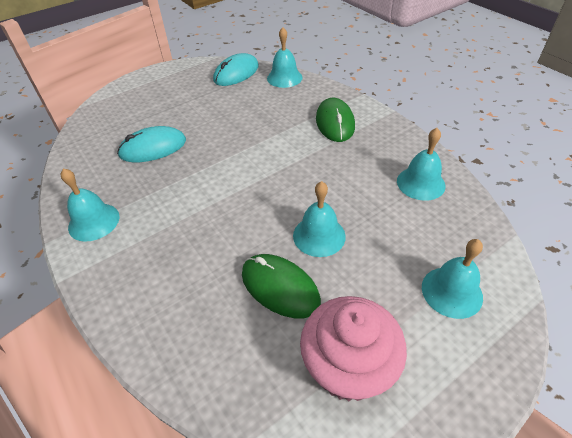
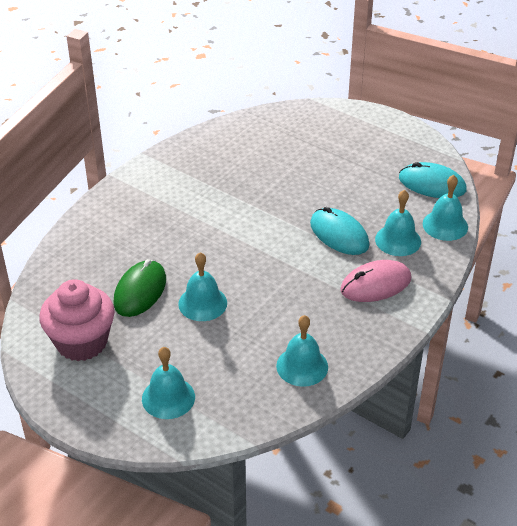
camera: 70 degrees right, 5 degrees down
turquoise bell [61,168,119,242] -> turquoise bell moved to [375,190,421,256]
turquoise mouse [117,126,186,162] -> turquoise mouse moved to [310,207,369,255]
green mouse [316,98,355,142] -> pink mouse [340,260,412,302]

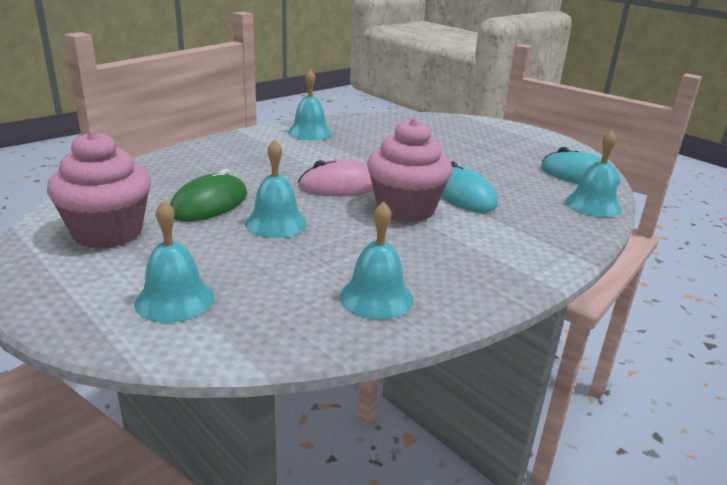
camera: 10 degrees right, 15 degrees down
pink mouse [340,260,412,302] -> pink mouse moved to [298,160,373,196]
turquoise bell [375,190,421,256] -> turquoise bell moved to [288,69,332,140]
none -> pink cupcake [367,118,452,222]

